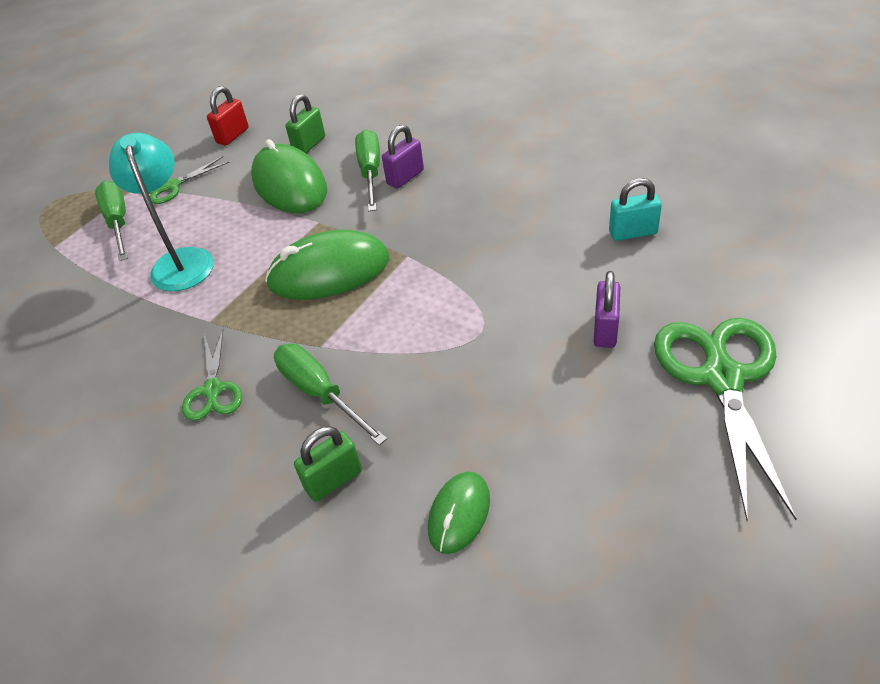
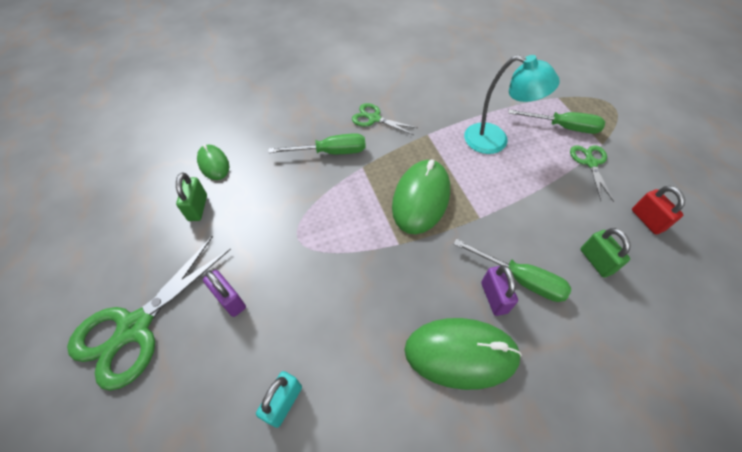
camera: 120 degrees right, 10 degrees up
green mouse [251,139,327,213] -> green mouse moved to [404,318,522,390]
green padlock [294,426,362,502] -> green padlock moved to [176,173,207,221]
green scissors [654,318,796,520] -> green scissors turned 90 degrees clockwise [67,236,231,391]

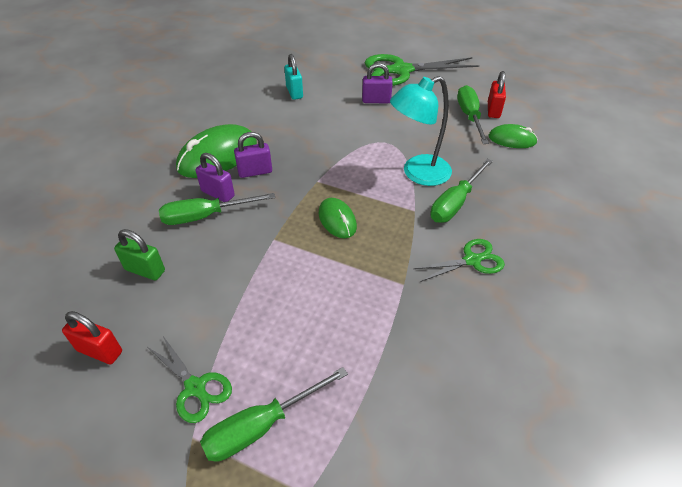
camera: 135 degrees right, 10 degrees down
green scissors [67,236,231,391] -> green scissors turned 90 degrees counterclockwise [365,54,479,86]
green padlock [176,173,207,221] -> green screwdriver [457,85,489,144]
green mouse [392,159,450,234] -> green mouse [319,198,357,238], size x0.56
turquoise lamp [464,55,560,154] -> turquoise lamp moved to [390,76,452,186]
none -> purple padlock [234,132,272,178]
none -> red padlock [488,71,506,118]

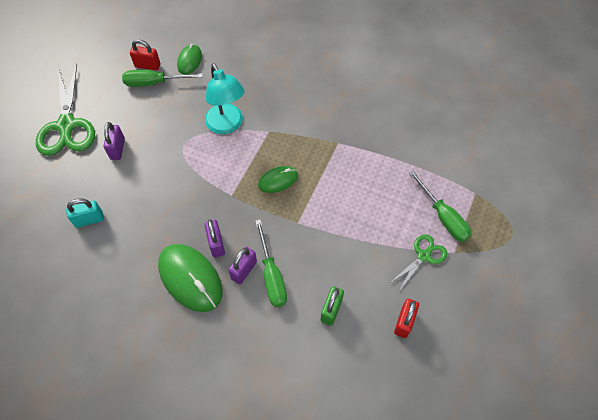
camera: 90 degrees left, 15 degrees up
green scissors [414,239,505,282] -> none
green screwdriver [430,159,493,223] -> none

